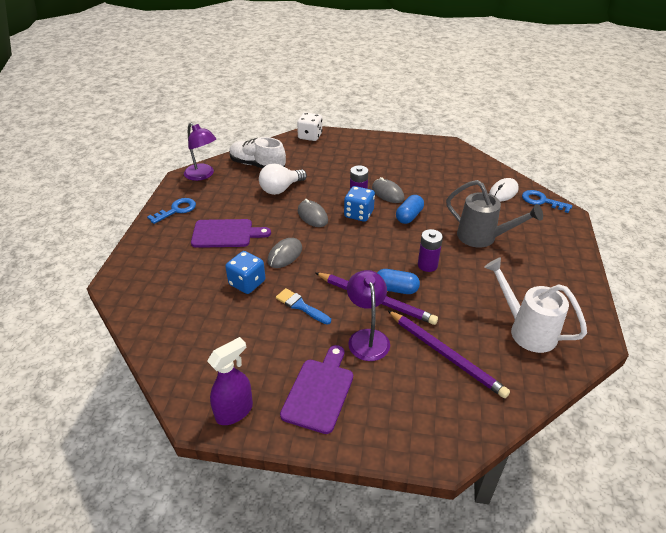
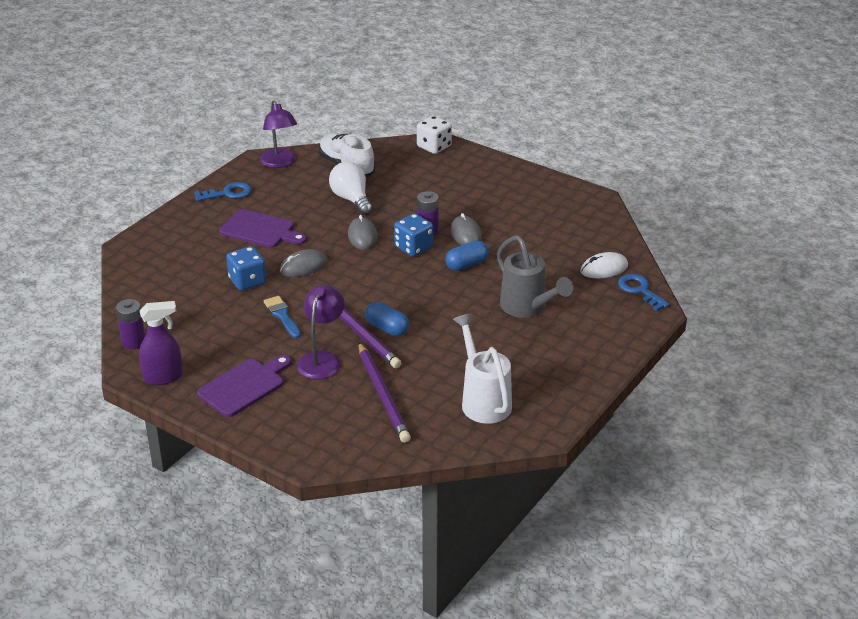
camera: 25 degrees right, 5 degrees down
white light bulb [259,163,307,195] -> white light bulb turned 75 degrees clockwise [329,162,373,215]
purple battery [418,229,443,272] -> purple battery moved to [116,299,145,349]

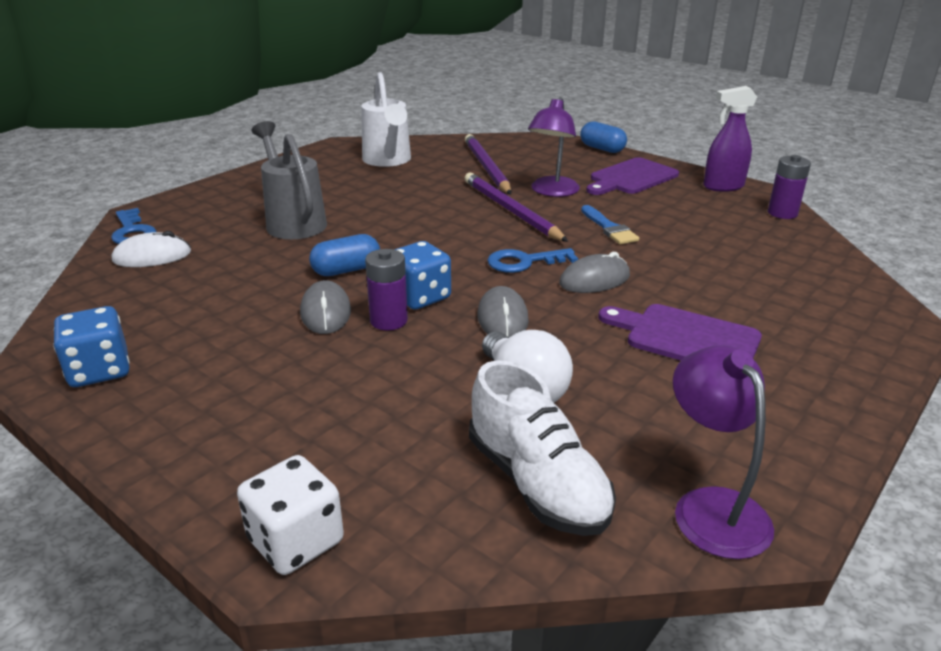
camera: 175 degrees left, 5 degrees down
blue key [194,182,252,201] -> blue key moved to [487,248,578,273]
blue dice [226,246,266,291] -> blue dice moved to [53,306,130,387]
blue capsule [365,302,409,336] -> blue capsule moved to [580,121,627,153]

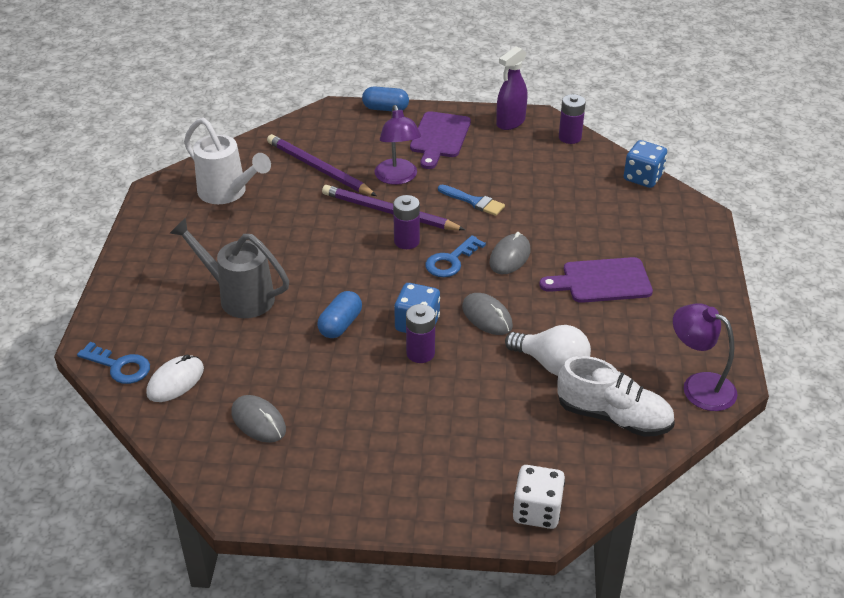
camera: 35 degrees left, 10 degrees up
blue dice [53,306,130,387] -> blue dice moved to [624,140,667,188]
grey mouse [300,280,351,334] -> grey mouse moved to [232,395,286,443]
none -> purple battery [393,195,420,249]

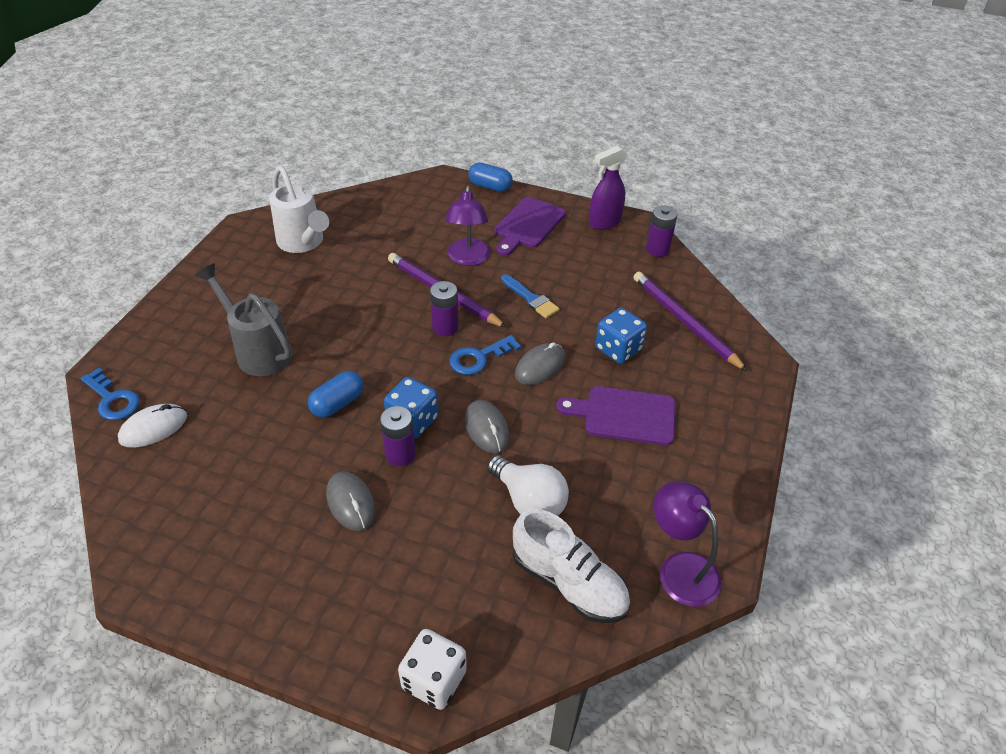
camera: 15 degrees right, 5 degrees up
grey mouse [232,395,286,443] -> grey mouse moved to [326,471,375,531]
purple pencil [267,134,377,196] -> purple pencil moved to [633,272,747,371]
blue dice [624,140,667,188] -> blue dice moved to [595,308,647,364]

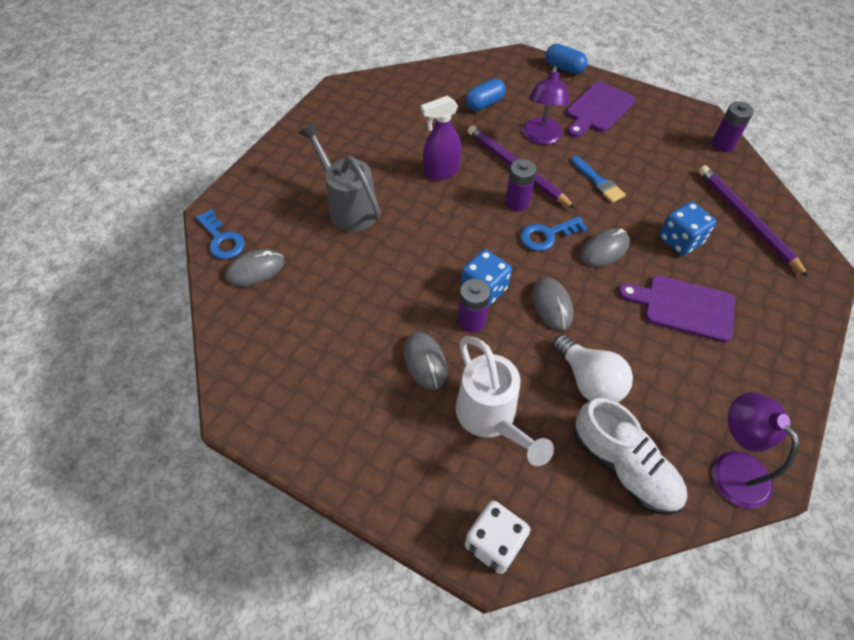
camera: 10 degrees right, 10 degrees up
white mouse [118,404,187,448] -> grey mouse [225,249,285,286]
white watering can [269,165,329,253] -> white watering can moved to [456,336,554,466]
blue capsule [308,371,364,418] -> blue capsule moved to [465,78,506,111]
purple spray bottle [589,146,627,230] -> purple spray bottle moved to [421,96,461,180]

